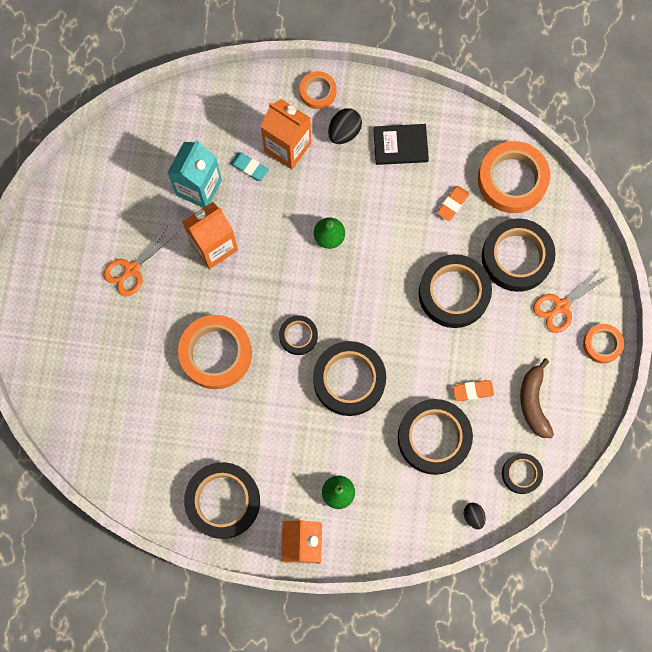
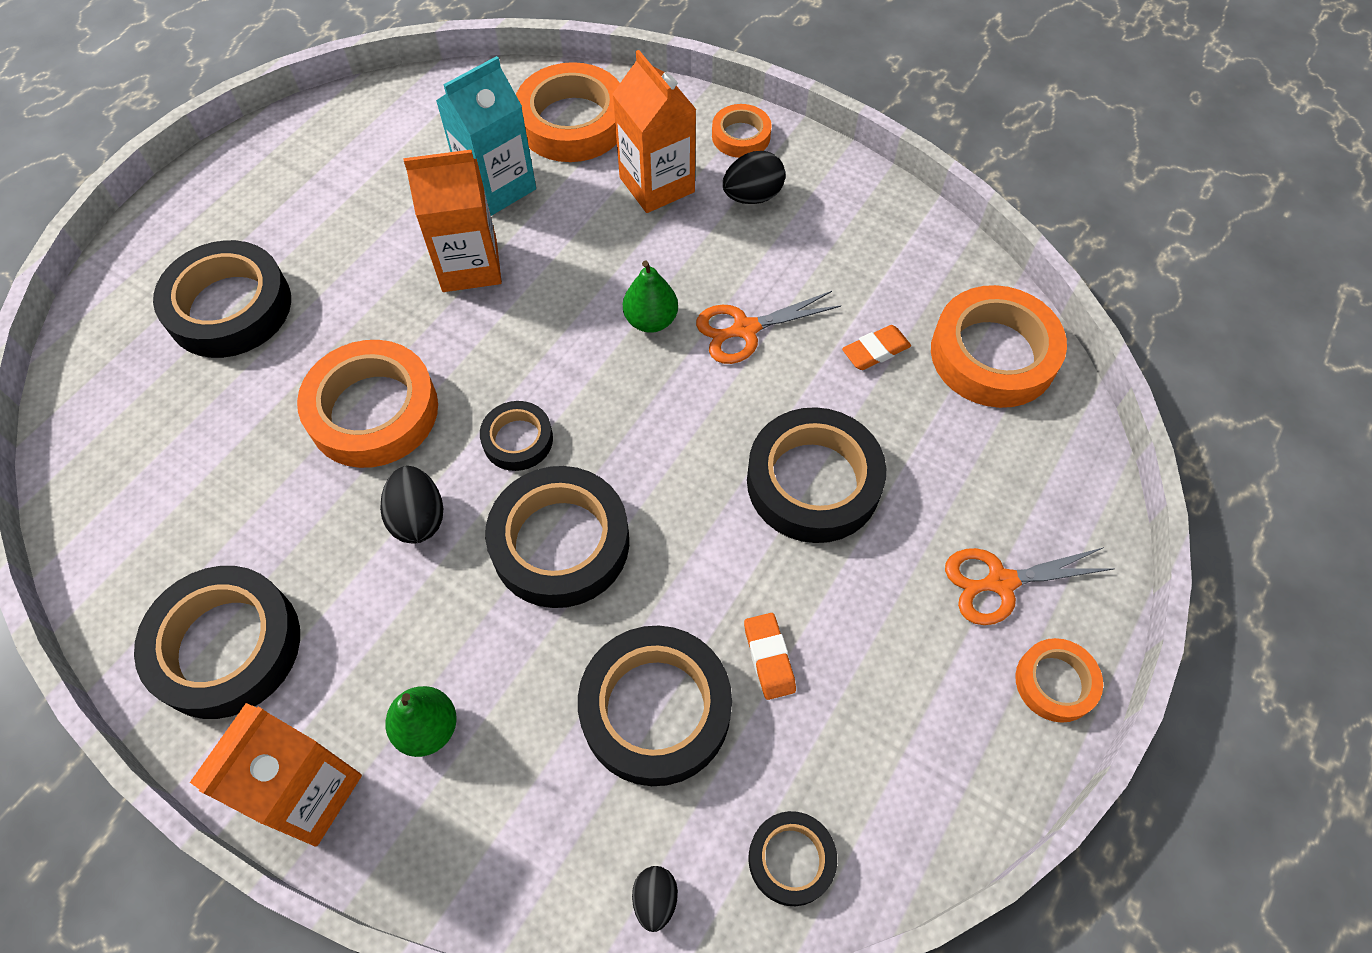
camera: 25 degrees right, 15 degrees down
orange scissors [103,225,177,296] -> orange scissors moved to [696,291,841,364]
turquoise eraser [230,152,269,181] -> none
black book [373,124,429,165] -> none
orange eraser [453,380,494,401] -> orange eraser turned 60 degrees clockwise [744,613,796,700]
black tape [482,218,556,292] -> black tape moved to [153,240,291,358]
brown banana [520,358,554,438] -> none
none -> black egg [380,466,443,544]
none -> orange tape [516,62,620,162]

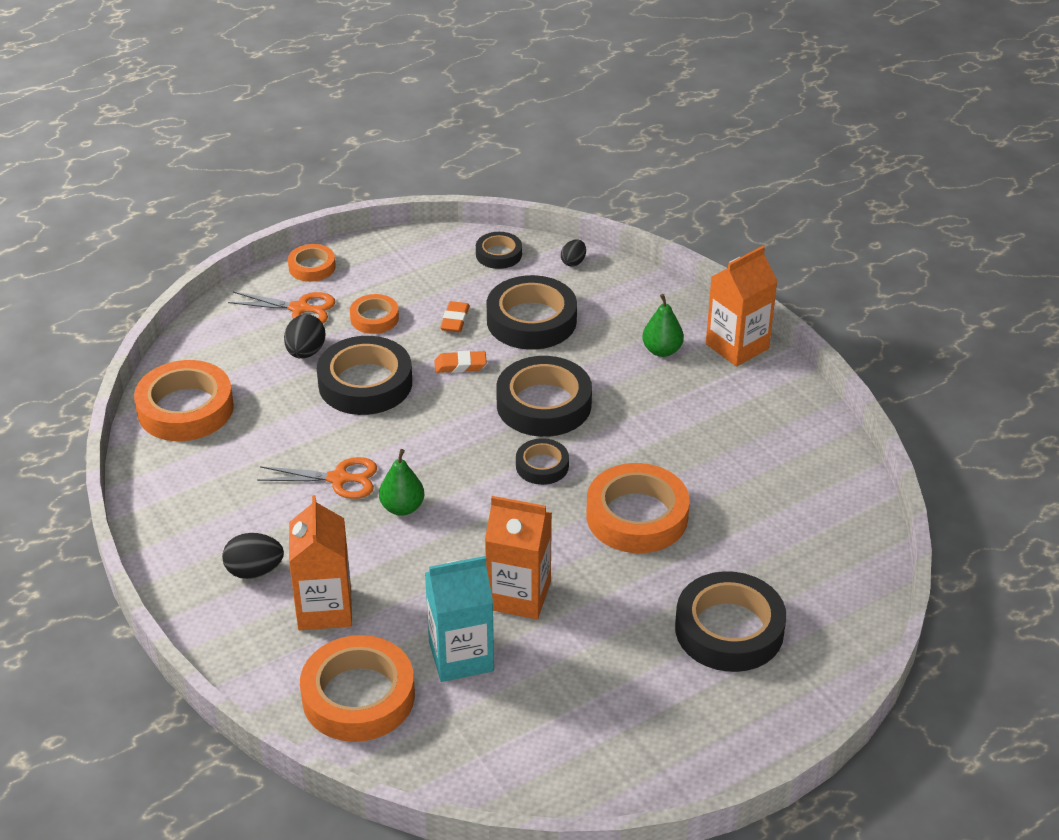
camera: 155 degrees left, 20 degrees down
black tape [134,566,300,719] -> none
black egg [380,466,443,544] -> black egg moved to [284,314,325,358]
orange tape [712,104,772,158] -> orange tape moved to [350,294,399,334]
orange eraser [842,325,911,370] -> orange eraser moved to [434,351,487,373]

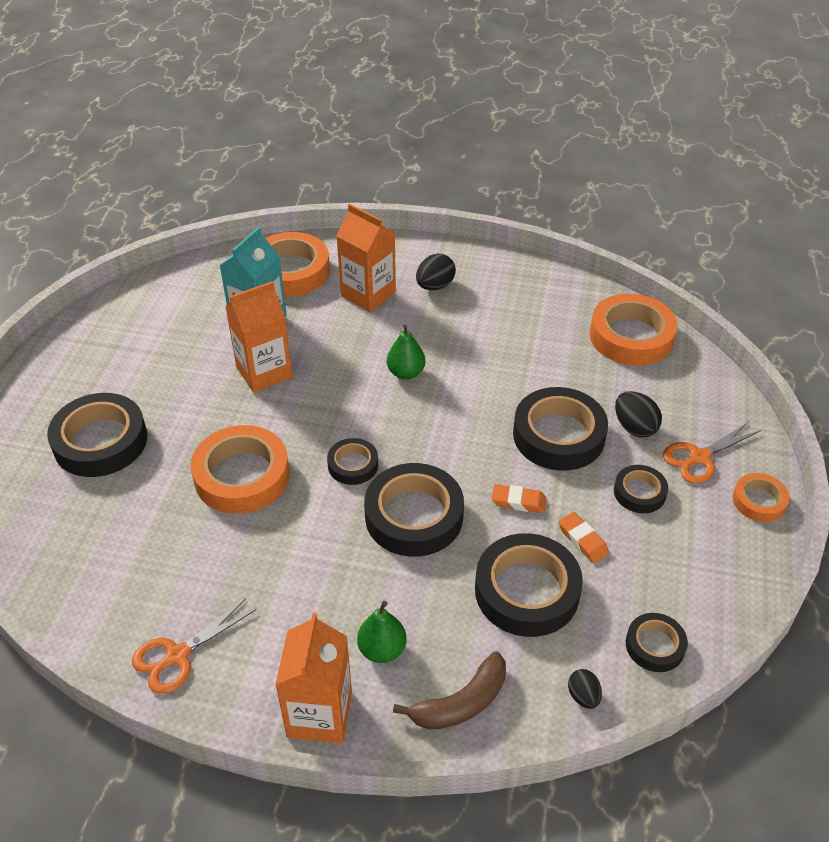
camera: 135 degrees right, 5 degrees up
orange scissors [257,457,377,499] -> orange scissors moved to [132,598,257,694]
orange tape [350,294,399,334] -> black tape [614,465,668,513]
orange eraser [434,351,487,373] -> orange eraser turned 60 degrees clockwise [491,484,547,513]
none -> brown banana [393,651,506,730]

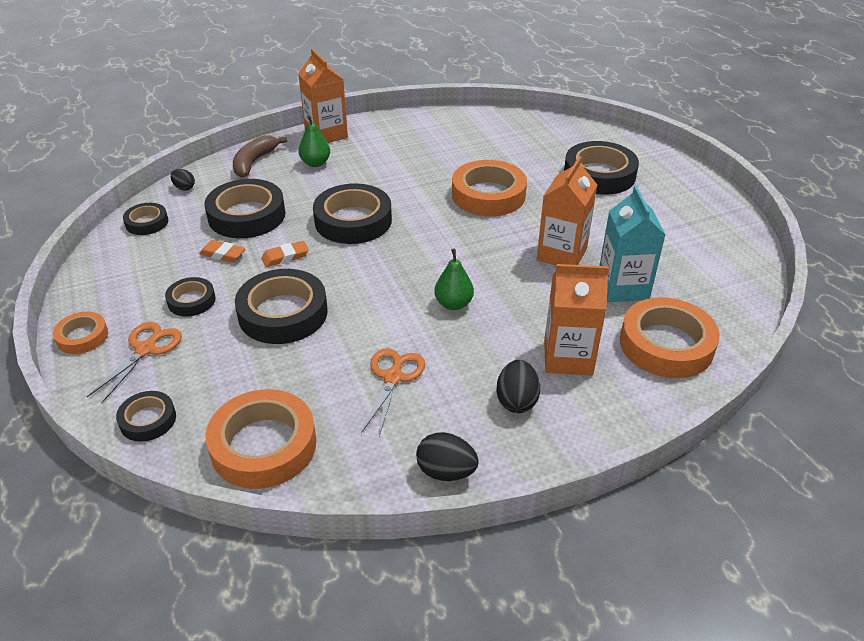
camera: 145 degrees right, 5 degrees down
orange scissors [132,598,257,694] -> orange scissors moved to [361,348,425,436]
black tape [327,438,378,485] -> black tape moved to [116,391,176,442]
black egg [615,391,662,437] -> black egg moved to [416,432,479,481]

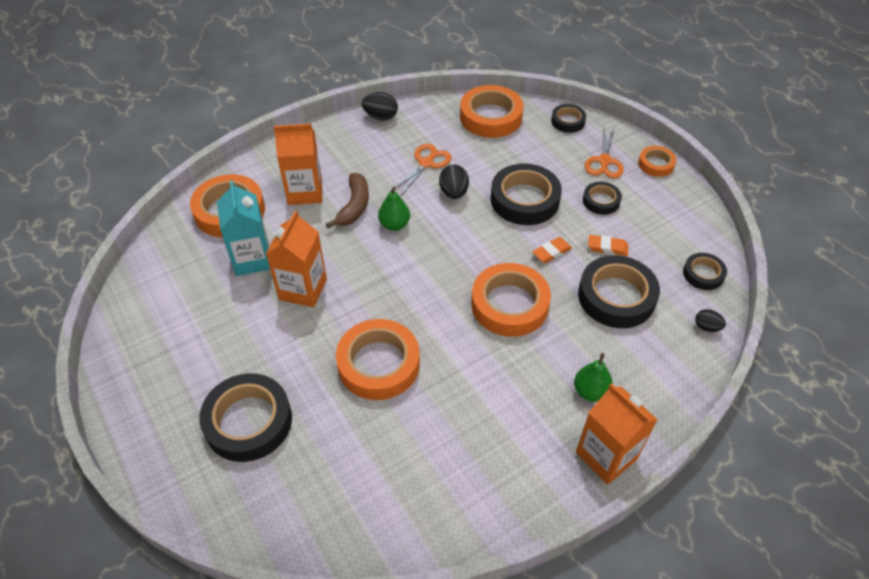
camera: 170 degrees right, 10 degrees up
brown banana [233,135,287,178] -> brown banana moved to [326,173,369,228]
black tape [313,183,392,244] -> orange tape [471,263,551,337]
orange scissors [361,348,425,436] -> orange scissors turned 150 degrees counterclockwise [391,144,451,197]
black egg [496,360,540,413] -> black egg moved to [439,165,469,199]

